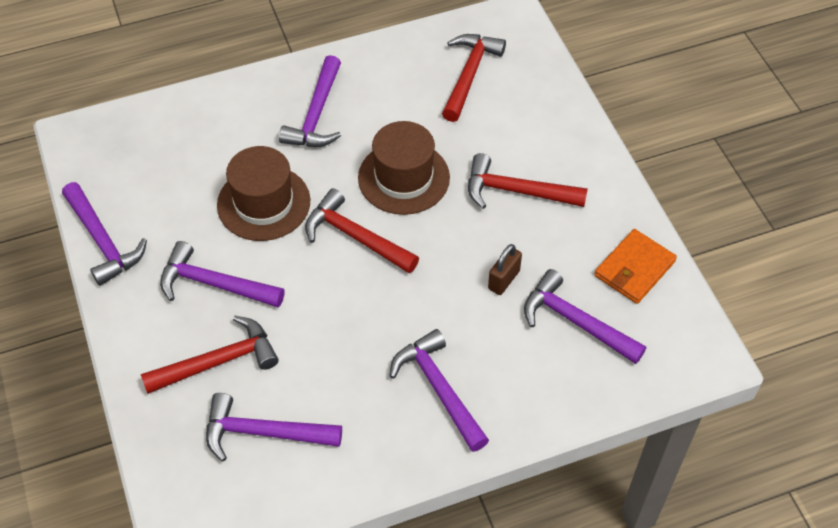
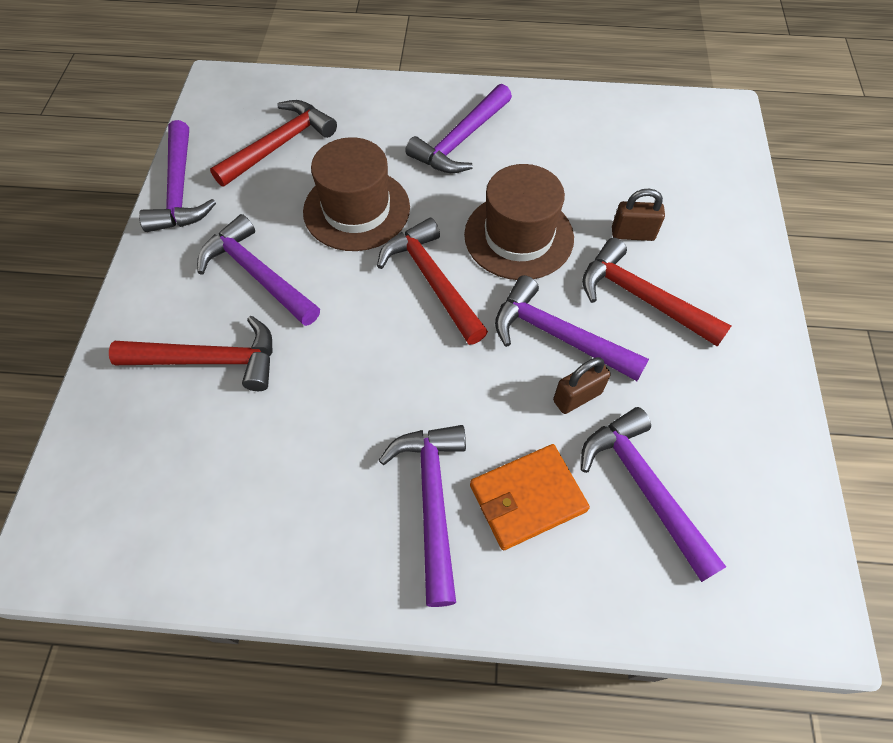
camera: 25 degrees right, 5 degrees up
purple hammer [206,393,342,461] -> purple hammer moved to [495,275,649,381]
red hammer [442,34,506,122] -> red hammer moved to [210,100,337,187]
orange wallet [594,229,677,304] -> orange wallet moved to [470,444,590,550]
none -> brown padlock [612,189,665,241]

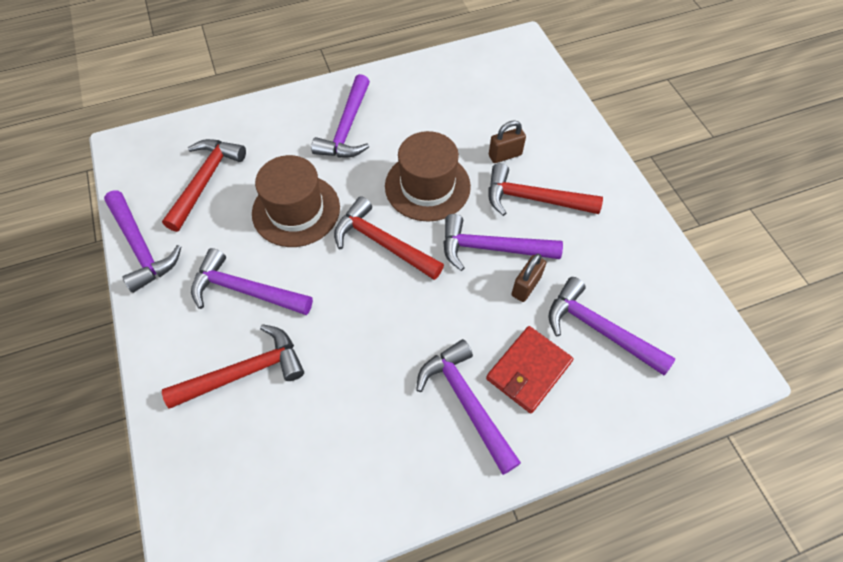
camera: 25 degrees left, 0 degrees up
orange wallet [470,444,590,550] -> red wallet [486,326,573,414]

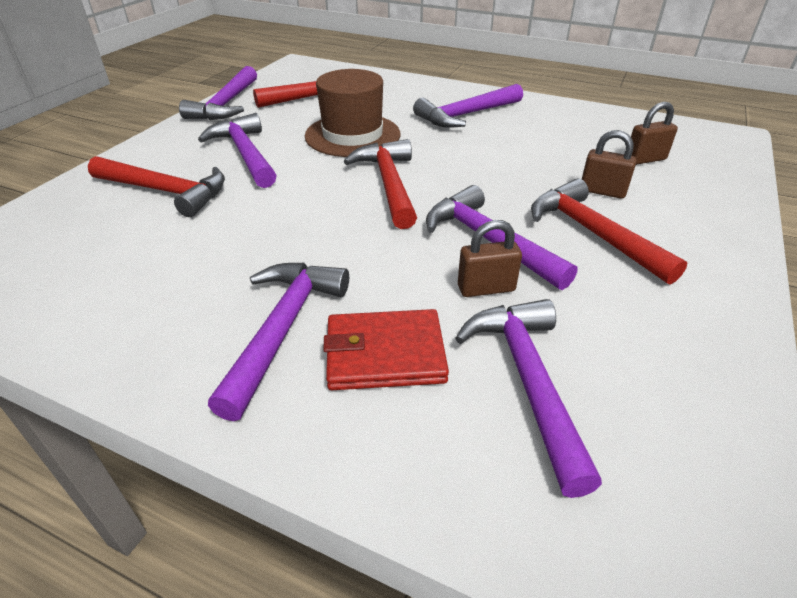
camera: 45 degrees right, 20 degrees down
brown hat [385,131,471,222] -> none
none -> brown padlock [631,102,678,165]

